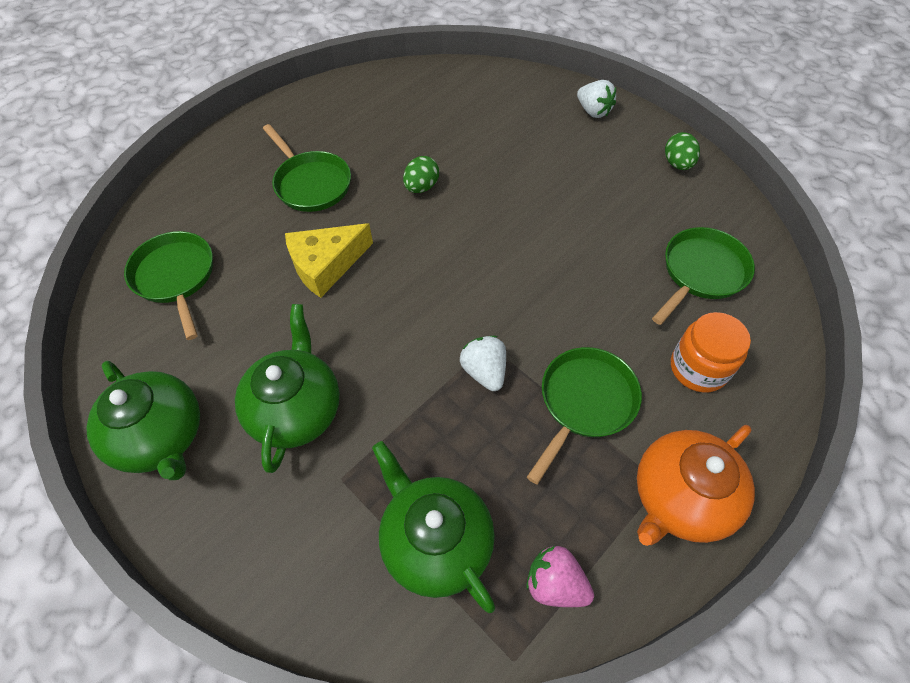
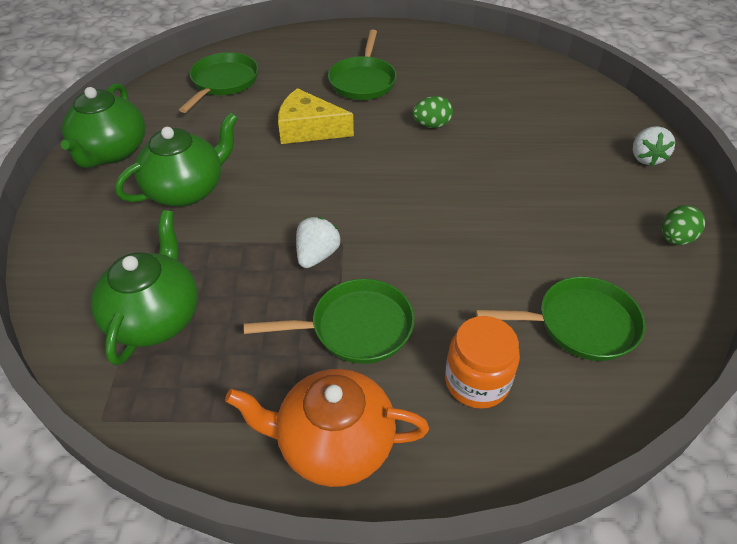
camera: 45 degrees right, 10 degrees down
pink strawberry [526,546,594,607] -> none

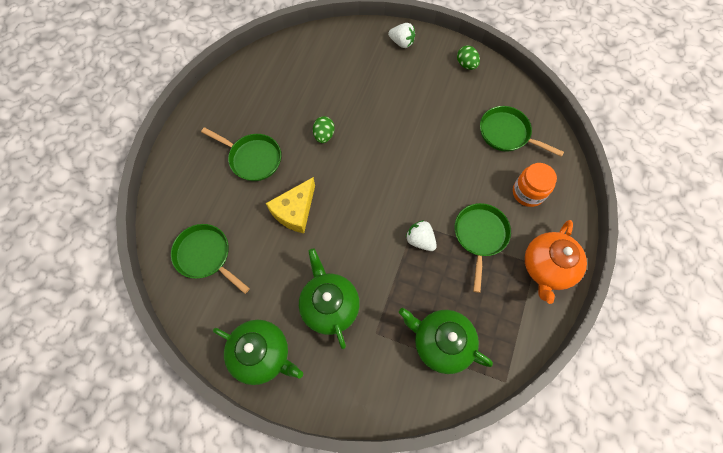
camera: 70 degrees left, 20 degrees up
green pan [475,276,645,361] -> green pan turned 75 degrees counterclockwise [480,106,564,157]

